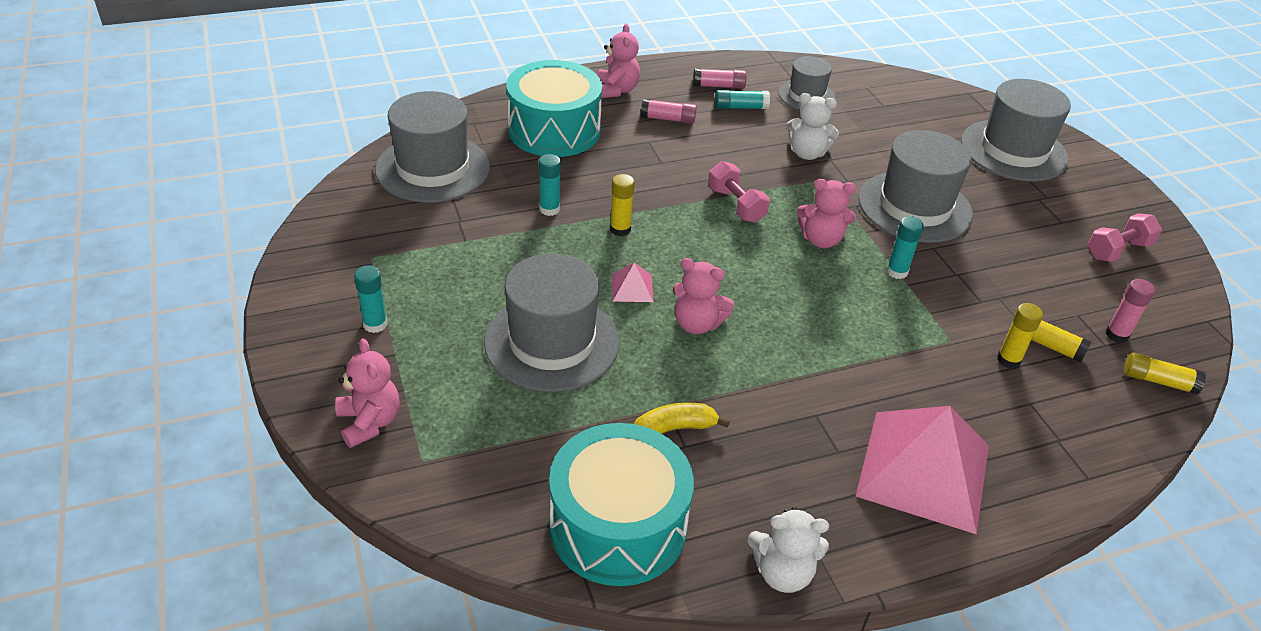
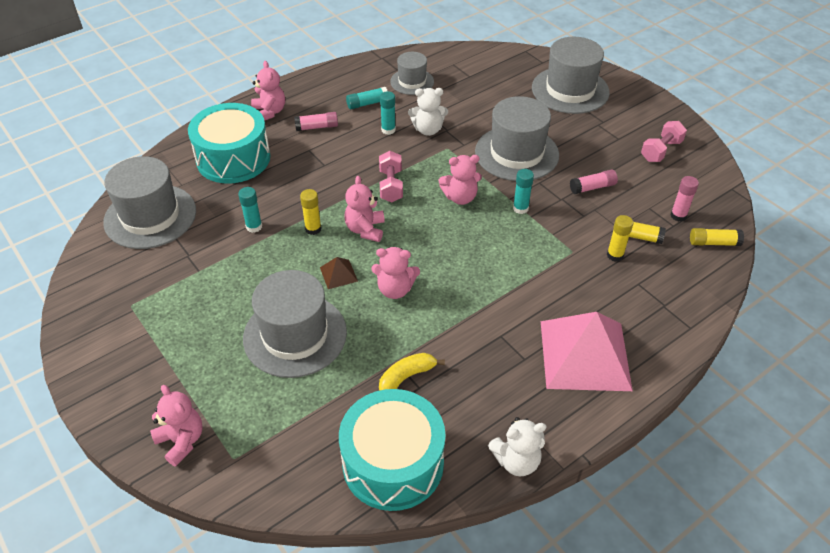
camera: 15 degrees left, 5 degrees up
turquoise glue stick [354,265,387,333] -> turquoise glue stick moved to [380,91,396,135]
pink pyramid [612,262,654,302] -> brown pyramid [320,257,358,289]
pink glue stick [693,68,746,89] -> pink glue stick moved to [570,169,618,194]
pink dumbbell [708,161,770,223] -> pink dumbbell turned 45 degrees clockwise [379,151,403,202]
none -> pink teddy bear [345,176,385,242]

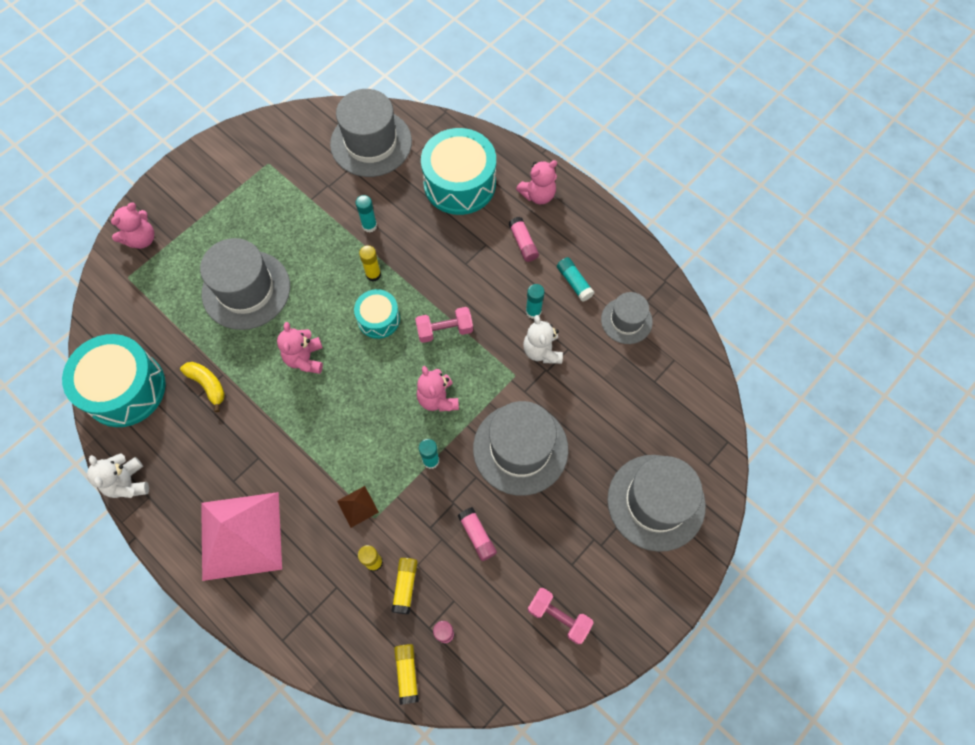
camera: 80 degrees right, 20 degrees up
brown pyramid [320,257,358,289] -> brown pyramid moved to [337,486,379,528]
pink teddy bear [345,176,385,242] -> turquoise drum [354,289,400,339]

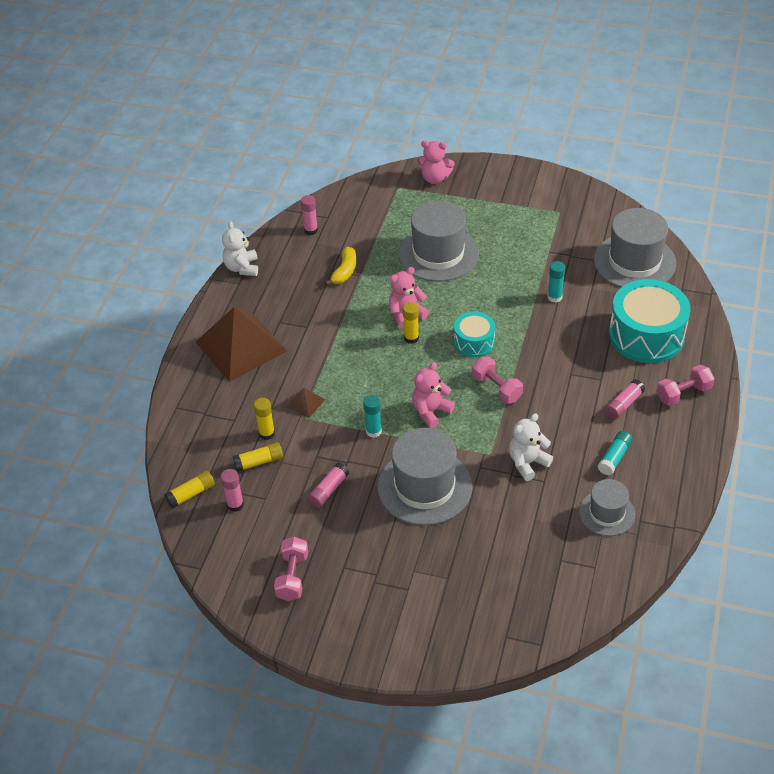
camera: 65 degrees right, 20 degrees down
turquoise drum [62,334,166,427] -> pink glue stick [301,195,318,235]
white teddy bear [87,453,149,498] -> white teddy bear turned 45 degrees counterclockwise [222,221,258,276]
pink pyramid [201,492,282,581] -> brown pyramid [196,307,287,382]
yellow glue stick [359,245,381,282] -> yellow glue stick moved to [403,302,419,344]
pink teddy bear [516,160,557,204] -> pink dumbbell [657,365,715,406]
turquoise glue stick [526,284,545,319] -> none
grey hat [608,455,706,552] -> none

